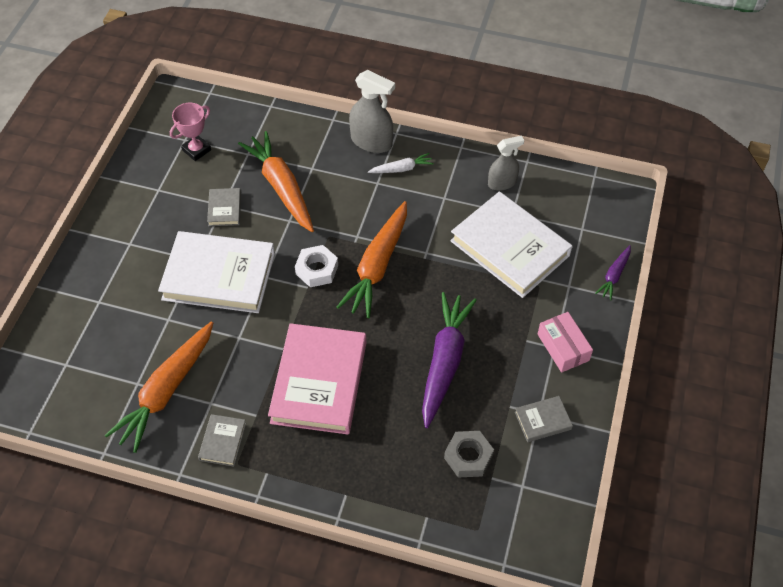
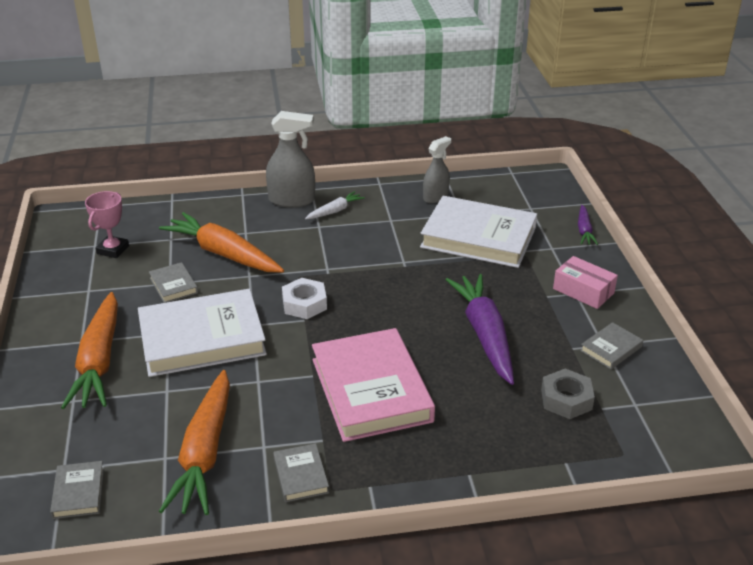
camera: 25 degrees left, 20 degrees down
orange carrot [336,201,407,318] -> orange carrot moved to [61,292,118,409]
none -> grey book [50,461,104,519]

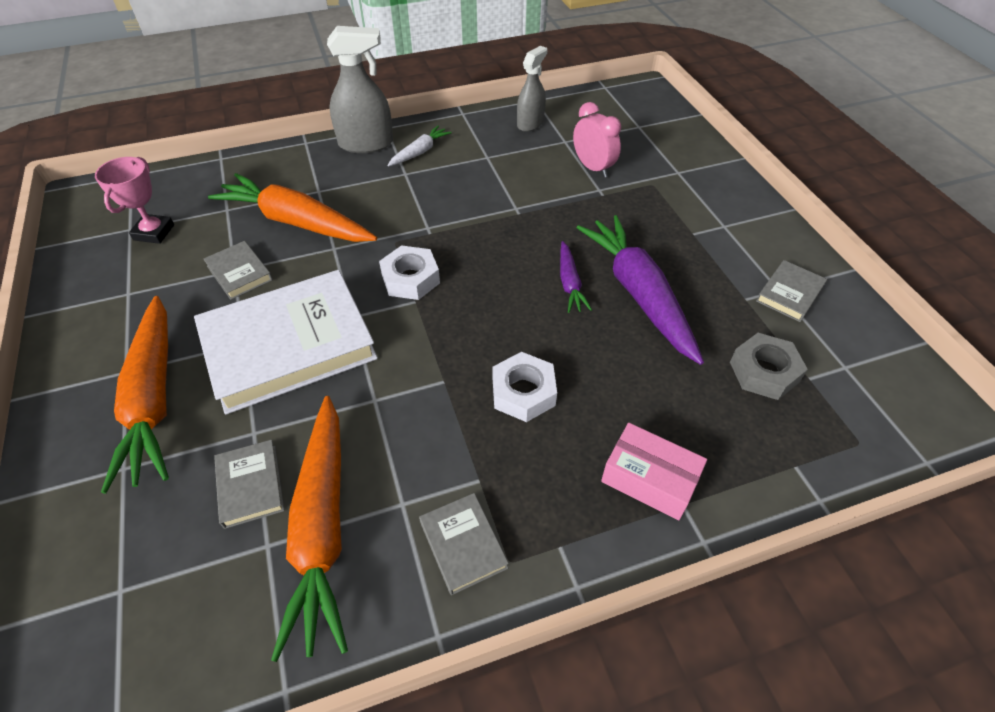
camera: 10 degrees left, 15 degrees up
grey book [50,461,104,519] -> grey book moved to [214,440,285,529]
pink book [312,328,435,442] -> white nut [492,352,557,422]
white book [420,196,537,268] -> pink clock [573,102,621,178]
pink box [553,256,618,309] -> pink box moved to [601,423,707,521]
purple carrot [578,205,598,245] -> purple carrot moved to [560,241,592,313]

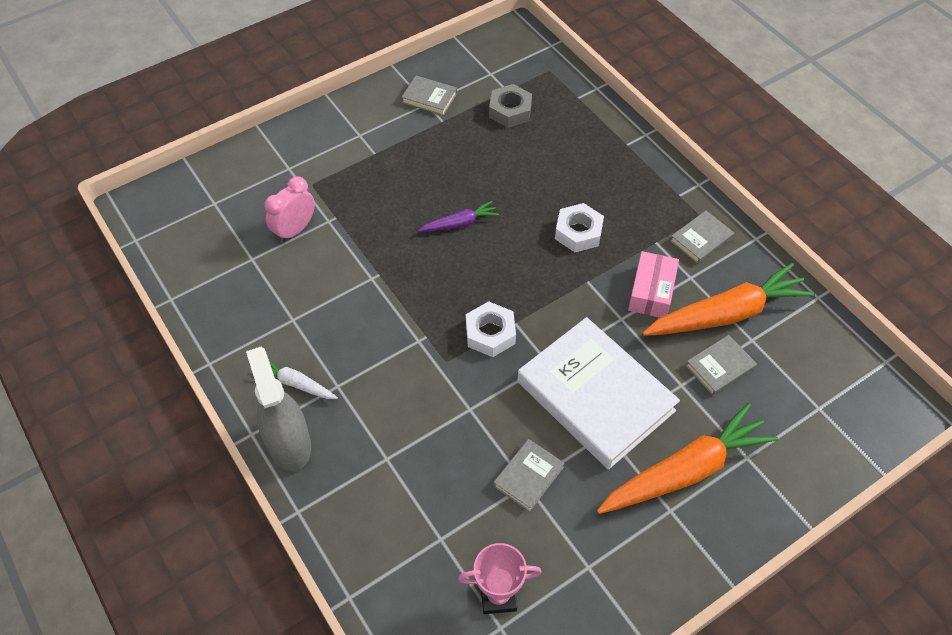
camera: 105 degrees left, 5 degrees up
orange carrot [208,173,377,242] -> none
grey spray bottle [517,46,547,132] -> none
purple carrot [577,215,704,365] -> none
pink box [601,423,707,521] -> pink box moved to [628,251,679,318]

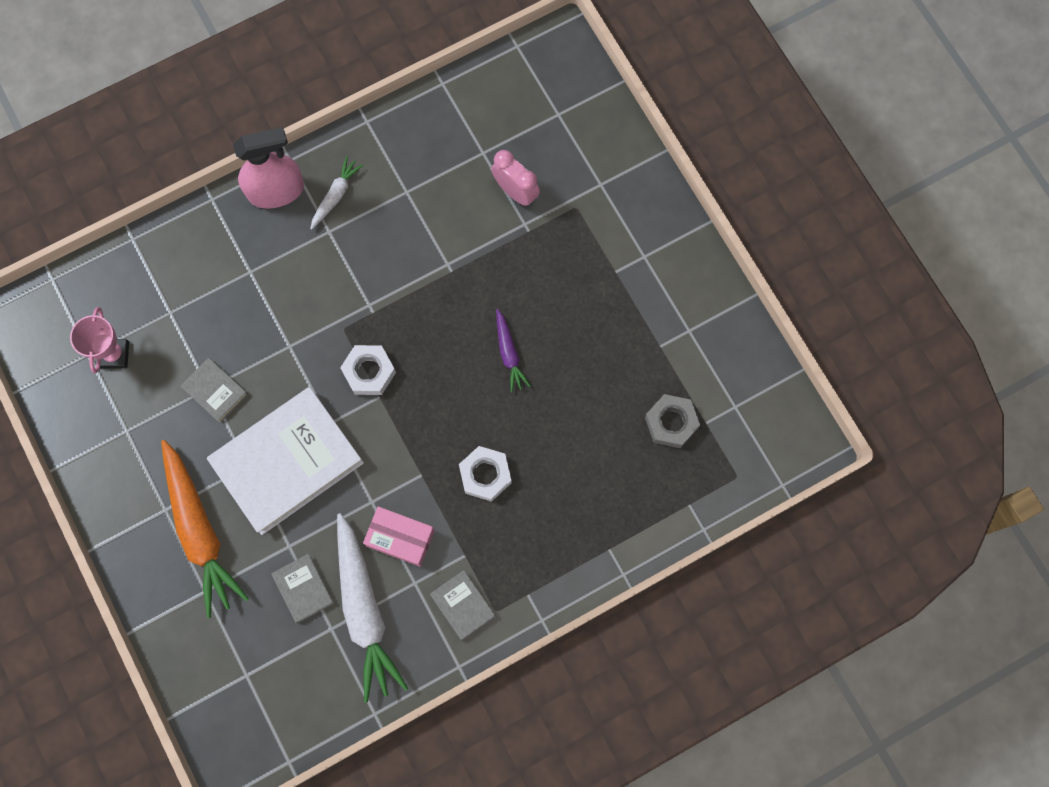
camera: 95 degrees right, 20 degrees up
grey spray bottle [246,347,311,471] -> pink spray bottle [233,127,304,209]
grey book [402,75,457,116] -> none
orange carrot [642,263,815,336] -> white carrot [337,513,408,702]

